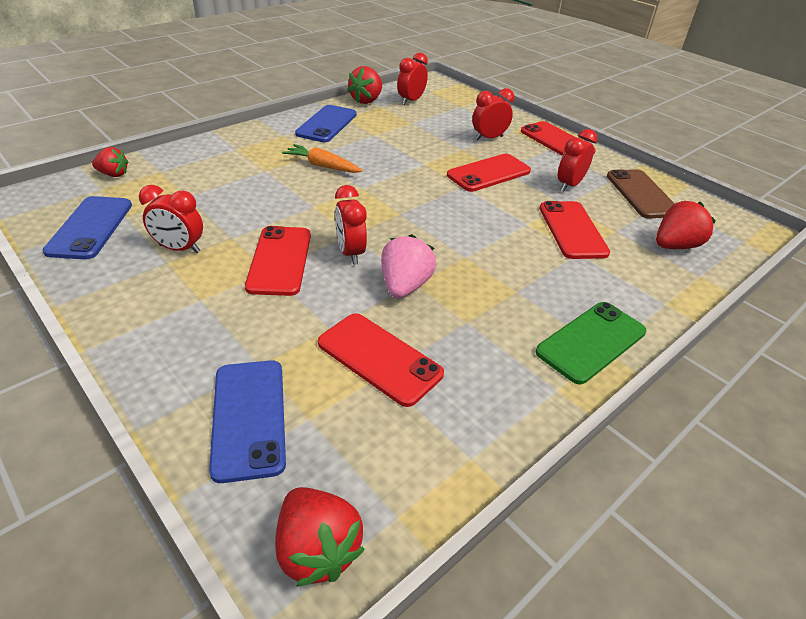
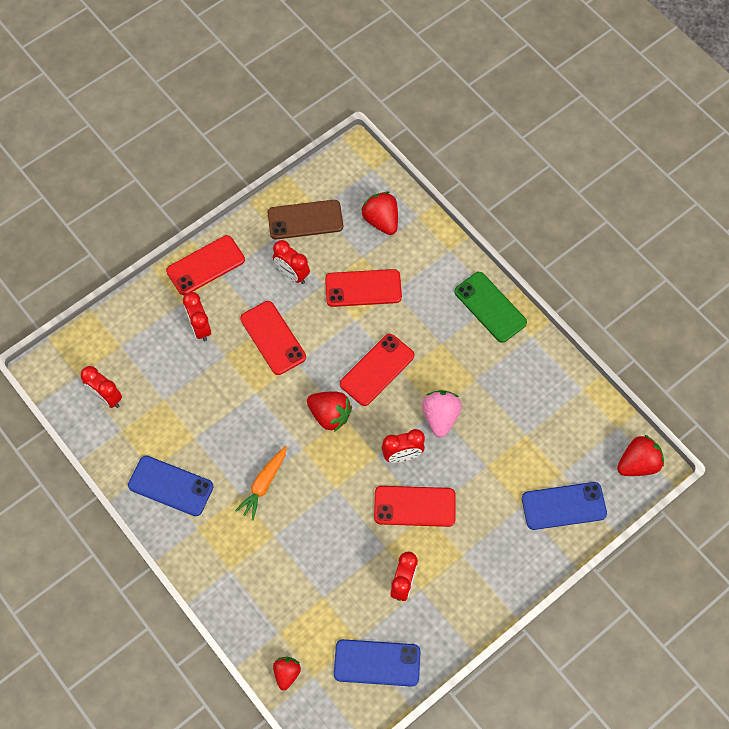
camera: 85 degrees left, 25 degrees up
red phone [318,313,444,407] -> red phone moved to [340,334,415,406]
red strawberry [347,66,382,104] -> red strawberry moved to [307,391,352,432]
pink strawberry [381,234,436,299] -> pink strawberry turned 75 degrees clockwise [422,390,462,438]

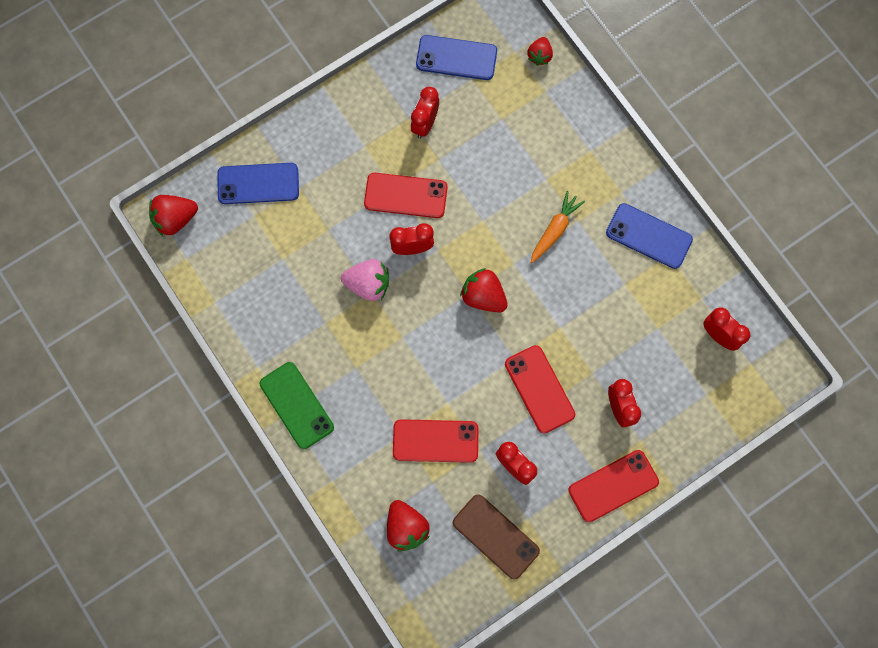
camera: 175 degrees left, 10 degrees up
brown phone [268,200,343,239] -> brown phone turned 45 degrees clockwise [453,494,540,580]
red phone [340,334,415,406] -> none
pink strawberry [422,390,462,438] -> pink strawberry turned 90 degrees counterclockwise [341,259,389,301]

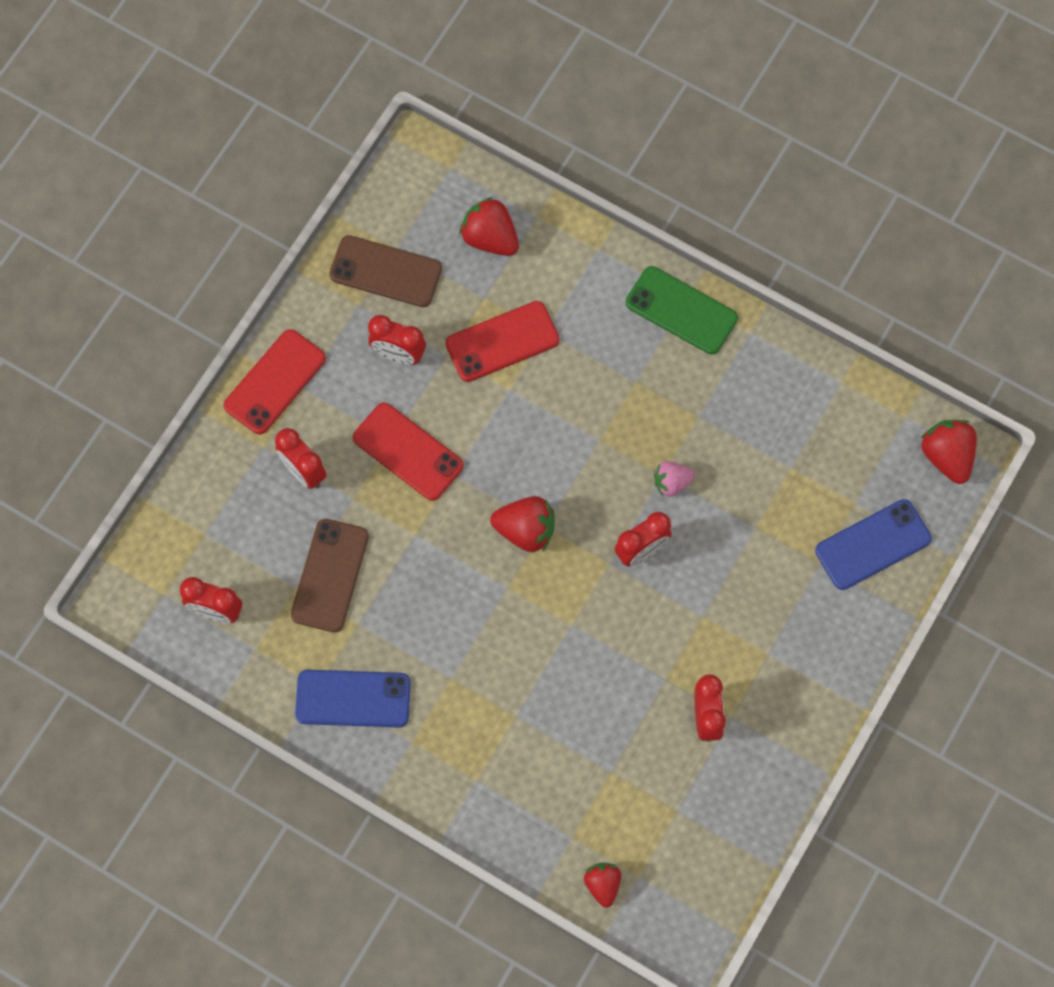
camera: 155 degrees right, 5 degrees down
red strawberry [149,195,198,236] -> red strawberry turned 60 degrees counterclockwise [921,420,977,484]
pink strawberry [341,259,389,301] -> pink strawberry [654,461,695,497], size x0.65
red phone [364,173,447,218] -> none
blue phone [416,35,497,80] -> none
orange carrot [531,191,585,263] -> none
none -> brown phone [291,519,369,633]

